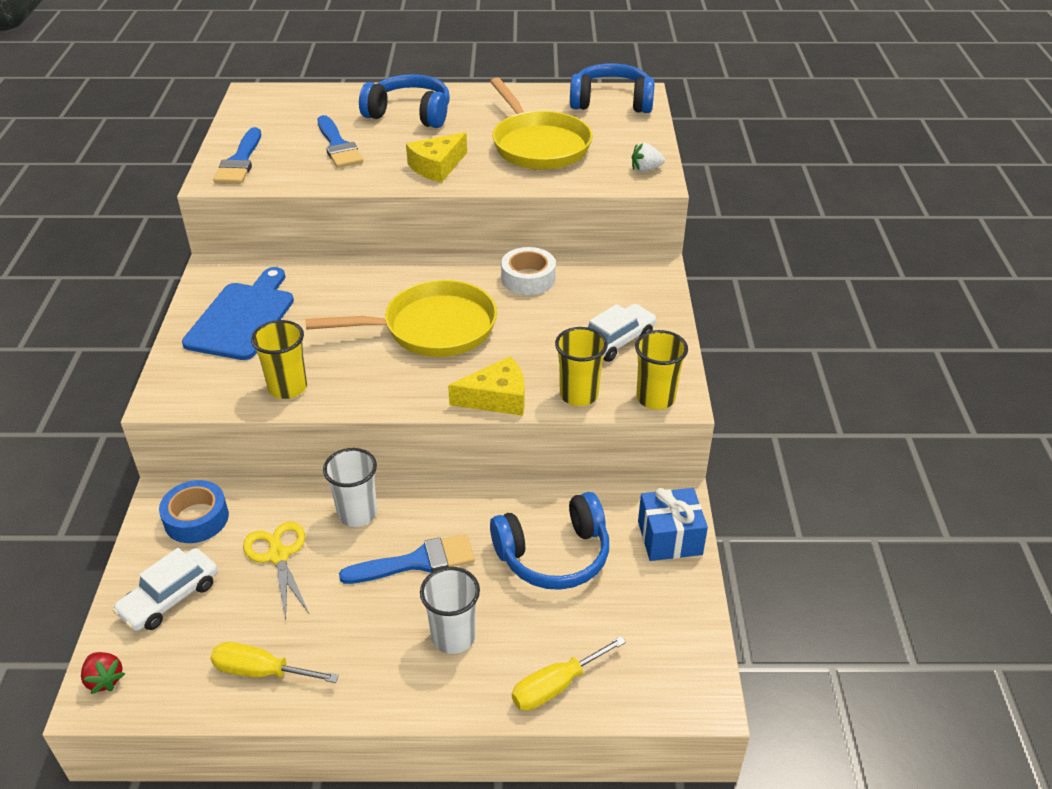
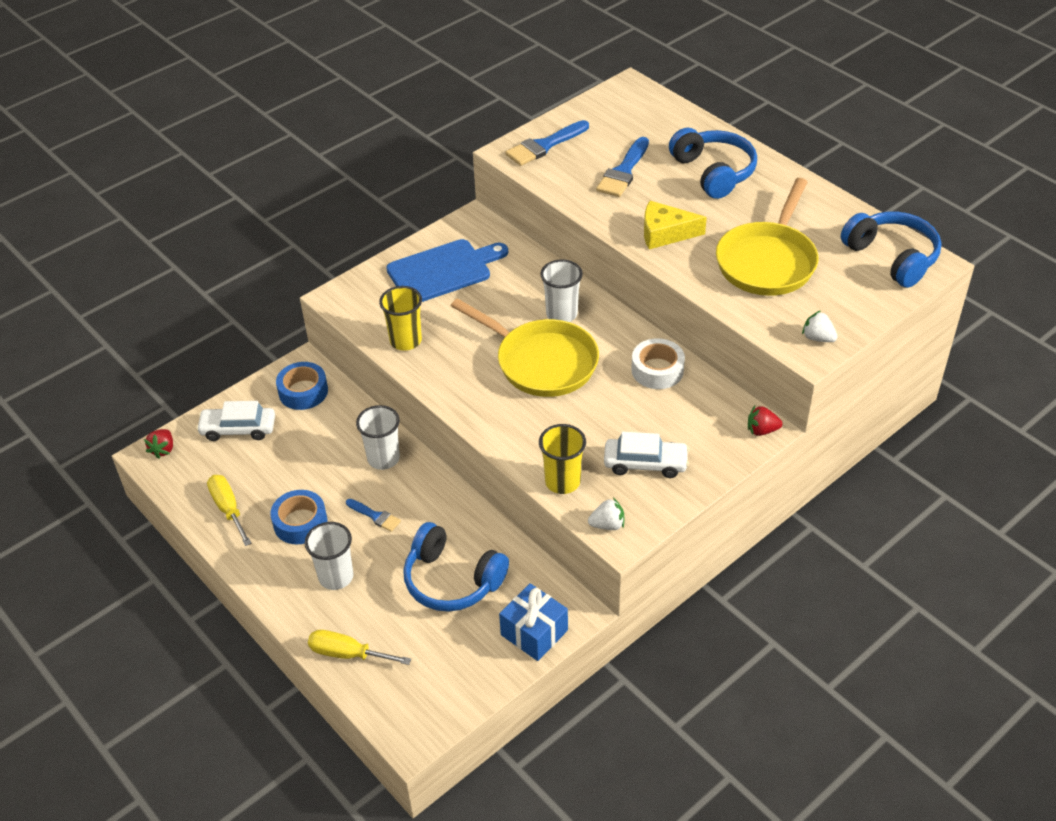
camera: 50 degrees right, 5 degrees up
yellow scissors [243,522,309,620] -> none
blue brush [339,534,475,584] -> blue brush [346,499,401,532], size x0.57
yellow cheese [448,356,525,416] -> none
yellow cup [635,330,688,410] -> white strawberry [588,498,625,530]
none -> blue tape [270,490,327,544]
none -> white cup [540,259,583,322]
none -> red strawberry [748,406,783,436]

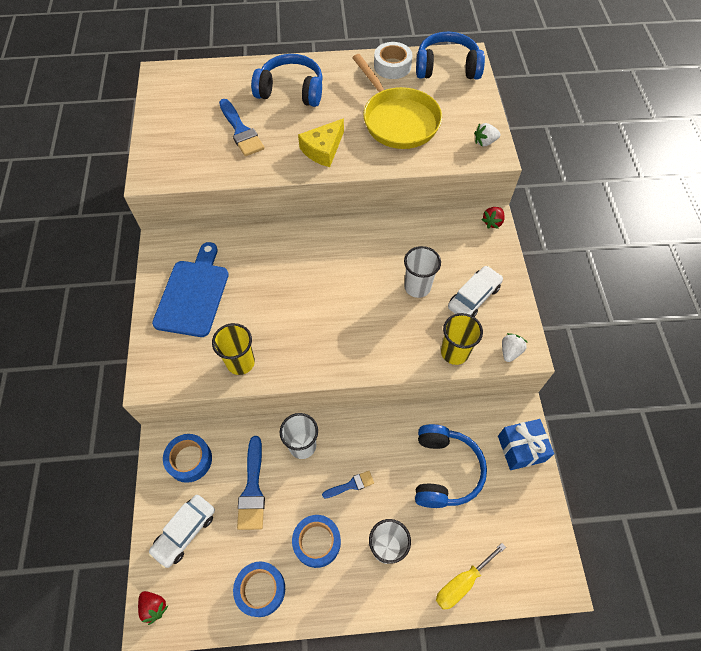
camera: 55 degrees left, 15 degrees up
yellow screwdriver [207,475,252,546] -> blue tape [233,562,285,617]
blue headphones [403,522,509,612] -> blue headphones turned 60 degrees counterclockwise [415,424,487,508]
yellow pan [451,298,599,397] -> none
blue brush [506,120,589,166] -> blue brush moved to [237,436,265,530]
white cup [540,259,583,322] -> white cup moved to [404,246,441,298]
white tape [631,338,685,389] -> white tape moved to [374,42,412,79]

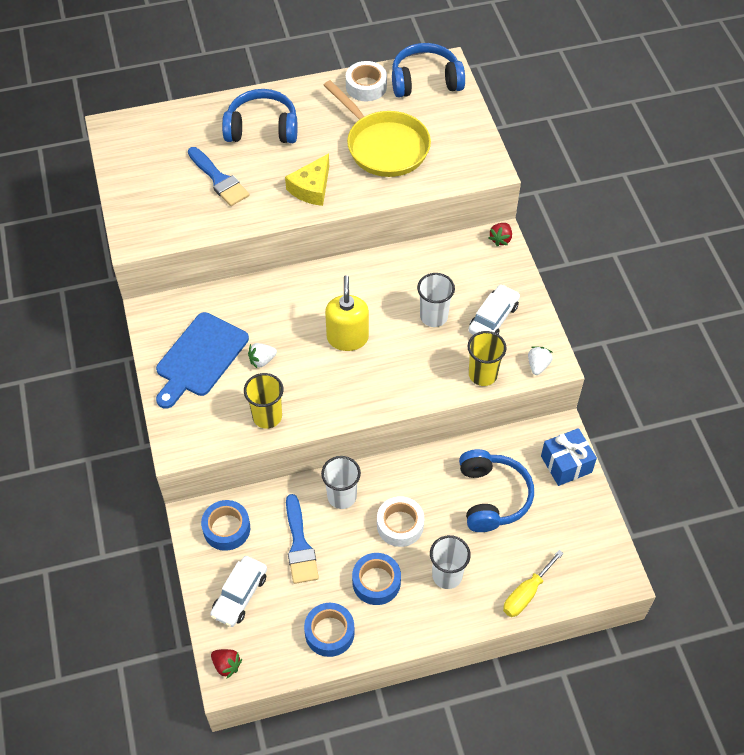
camera: 10 degrees left, 5 degrees down
blue cutting board [152,242,229,337] -> blue cutting board turned 150 degrees counterclockwise [156,312,249,409]
blue brush [322,471,374,498] -> white tape [377,496,424,547]
white strawberry [474,123,501,146] -> white strawberry moved to [248,343,277,368]
none -> yellow soap dispenser [325,275,369,351]

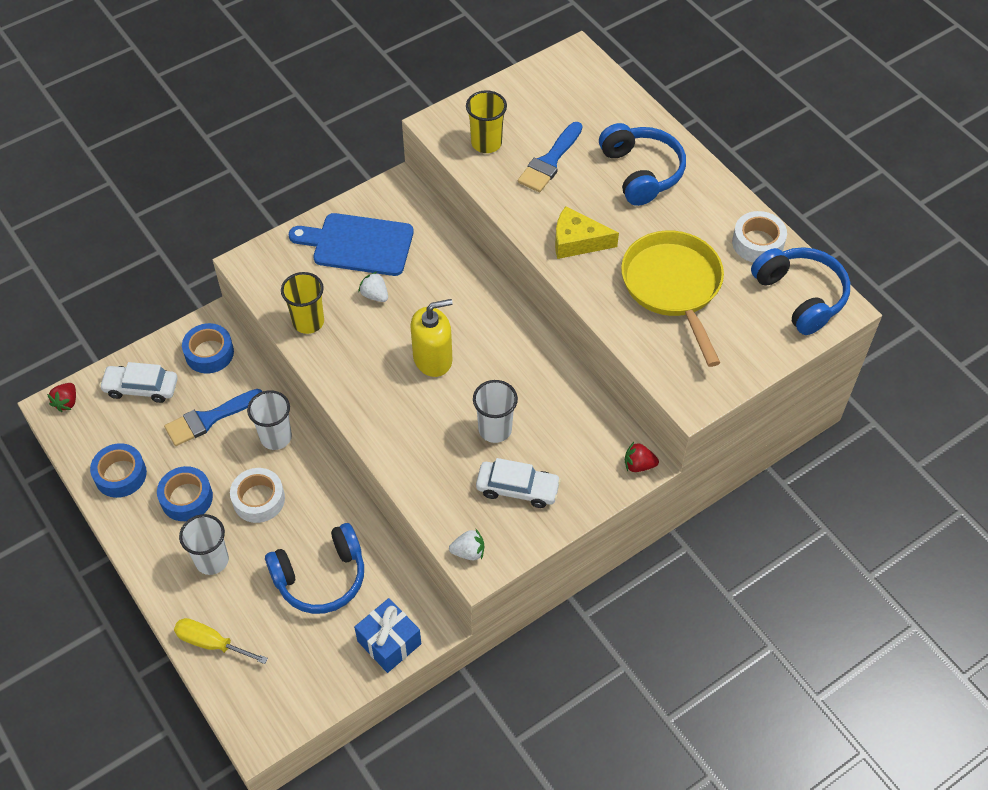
camera: 70 degrees right, 0 degrees up
yellow pan [323,80,431,177] -> yellow pan turned 135 degrees clockwise [621,231,724,367]
yellow cup [468,331,507,386] -> yellow cup moved to [466,90,507,153]

